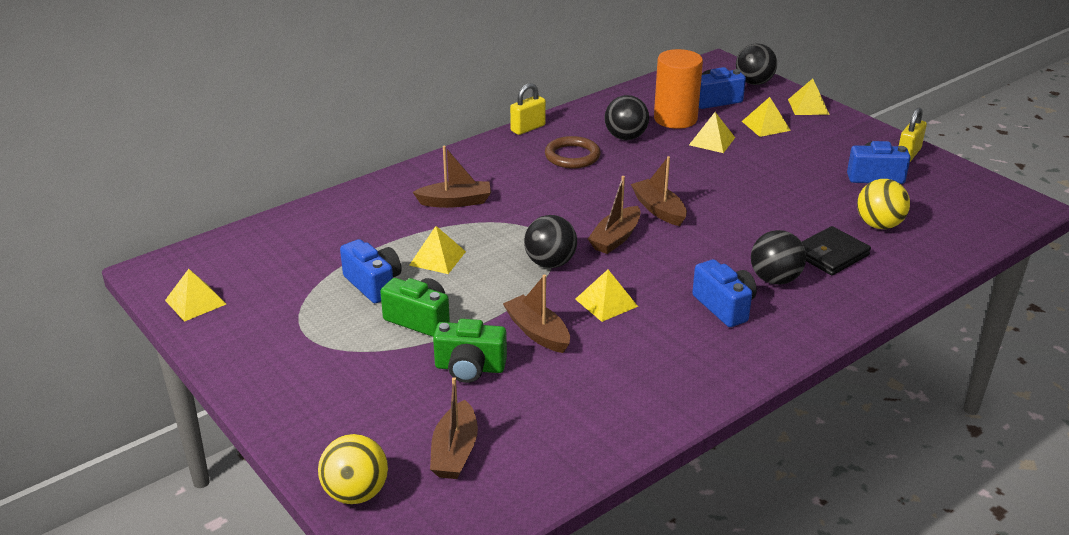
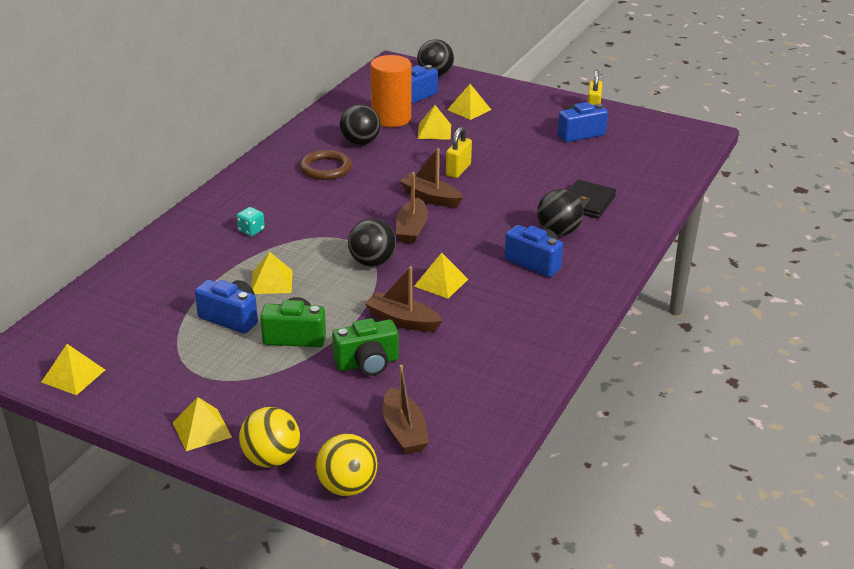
camera: 25 degrees left, 0 degrees up
brown boat [413,146,491,208] -> turquoise dice [236,207,265,236]
yellow padlock [510,83,546,135] -> yellow padlock moved to [446,127,472,178]
yellow pyramid [788,79,830,115] -> yellow pyramid moved to [172,397,232,451]
yellow ball [857,179,910,229] -> yellow ball moved to [239,407,300,468]

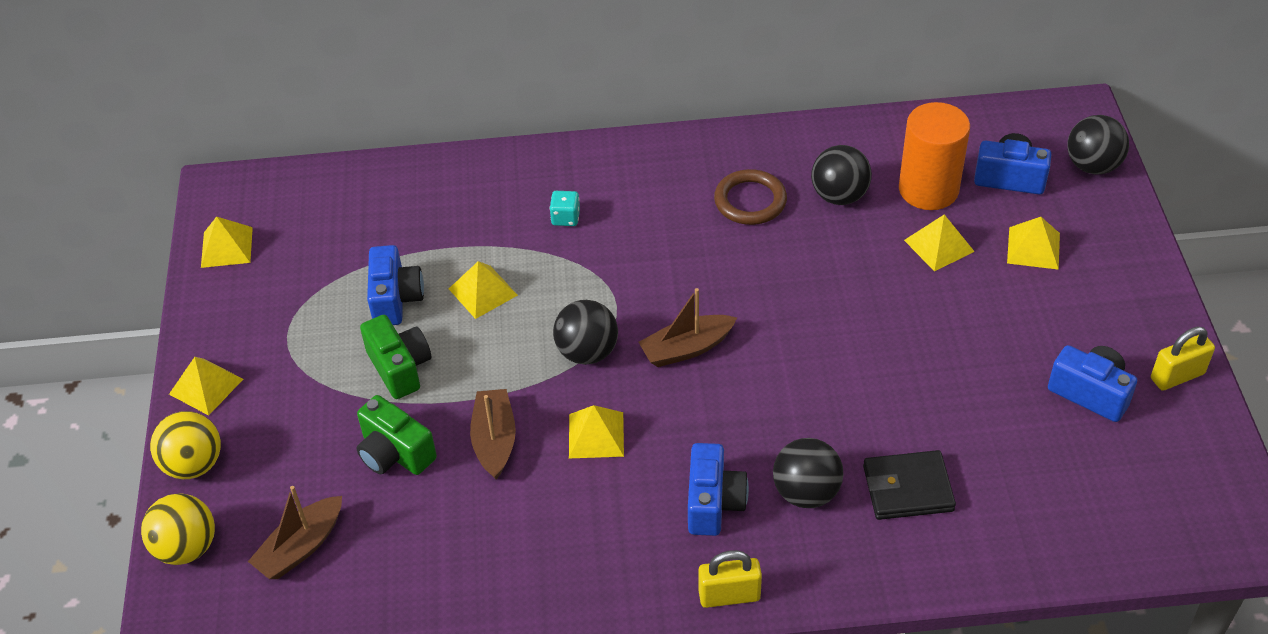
camera: 60 degrees right, 15 degrees up
brown boat [400,148,463,207] -> none
yellow padlock [446,127,472,178] -> yellow padlock moved to [698,550,762,608]

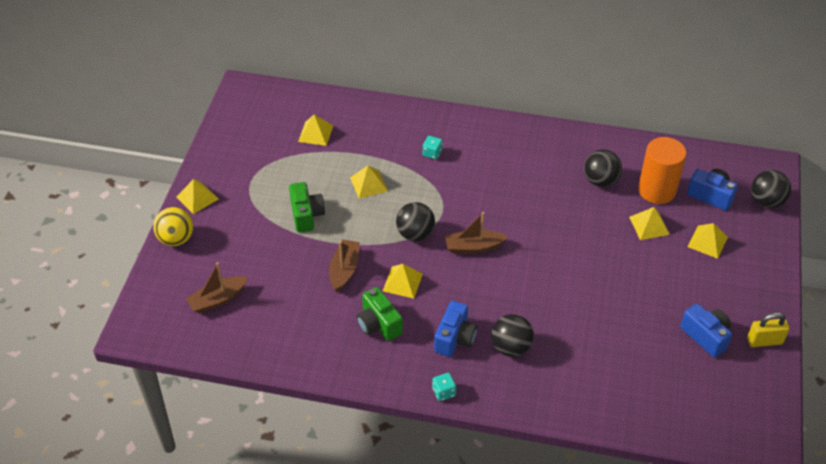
camera: 15 degrees right, 0 degrees up
yellow ball [141,493,215,565] -> none
yellow pyramid [201,217,253,268] -> yellow pyramid moved to [298,115,333,146]
green camera [356,395,437,475] -> green camera moved to [357,287,403,341]
blue camera [367,245,424,325] -> none
yellow padlock [698,550,762,608] -> turquoise dice [432,373,456,401]
brown ring [714,169,787,225] -> none
black wallet [863,450,956,520] -> none

